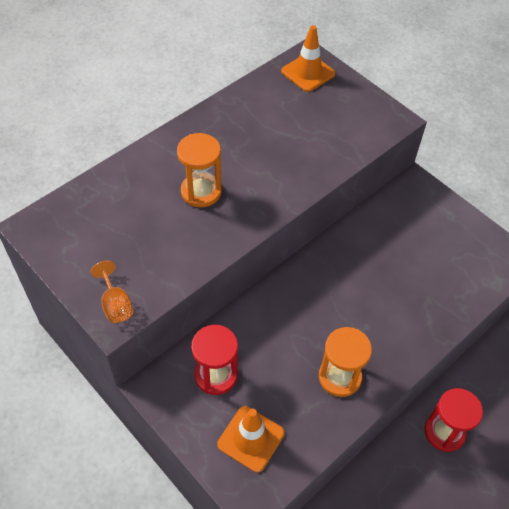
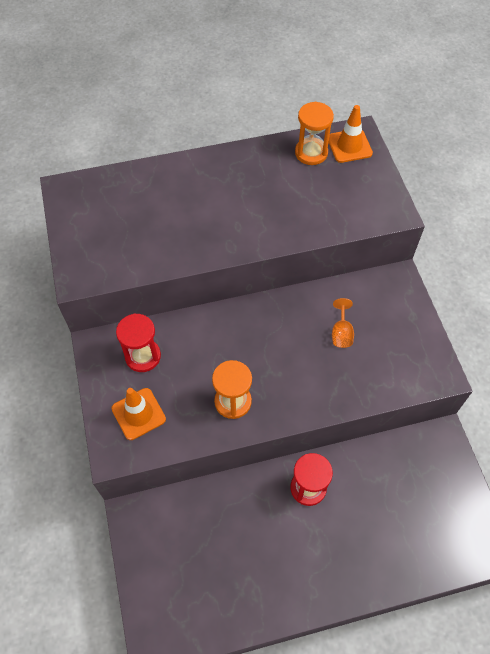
camera: 30 degrees right, 5 degrees up
orange goblet [91,261,133,323] -> orange goblet moved to [332,298,354,348]
orange hourglass [177,133,222,207] -> orange hourglass moved to [295,102,334,165]

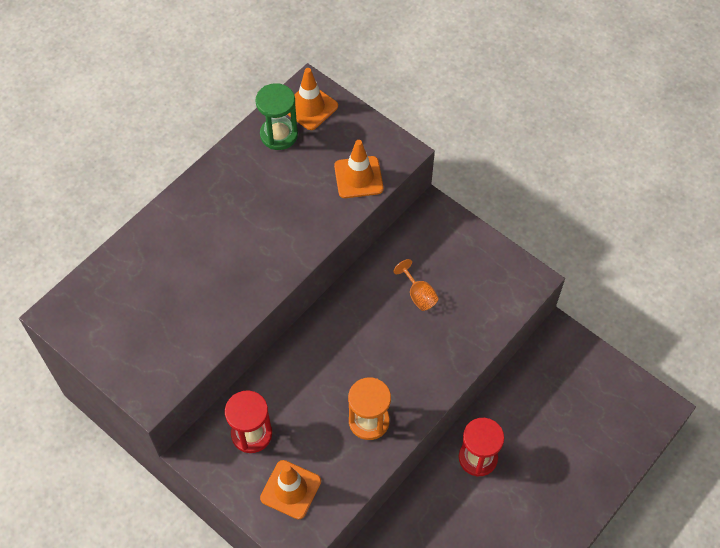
camera: 35 degrees left, 0 degrees up
orange hourglass [295,102,334,165] -> green hourglass [255,83,298,150]
none -> orange traffic cone [334,140,384,198]

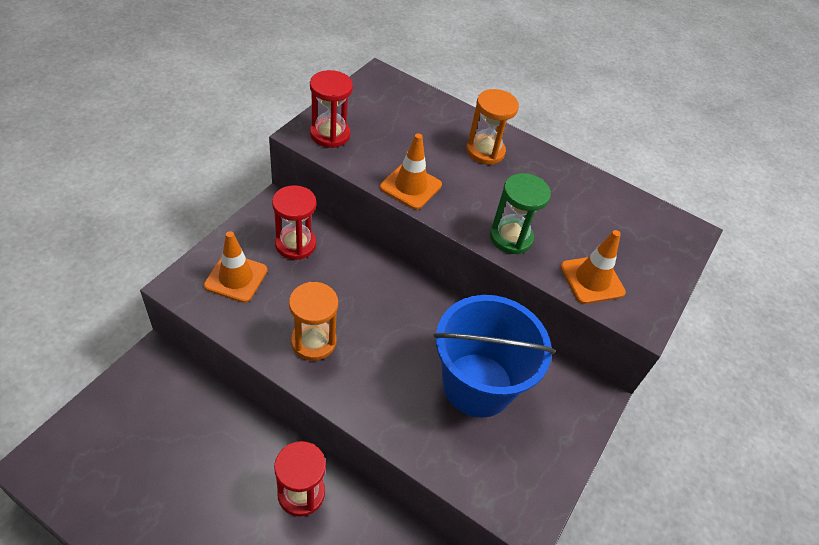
camera: 75 degrees right, 10 degrees down
green hourglass [255,83,298,150] -> green hourglass moved to [490,173,551,254]
orange traffic cone [287,68,338,130] -> orange traffic cone moved to [380,133,442,210]
orange goblet [393,259,439,311] -> blue bucket [434,295,555,418]
none -> red hourglass [310,70,353,148]
none -> orange hourglass [466,89,519,165]

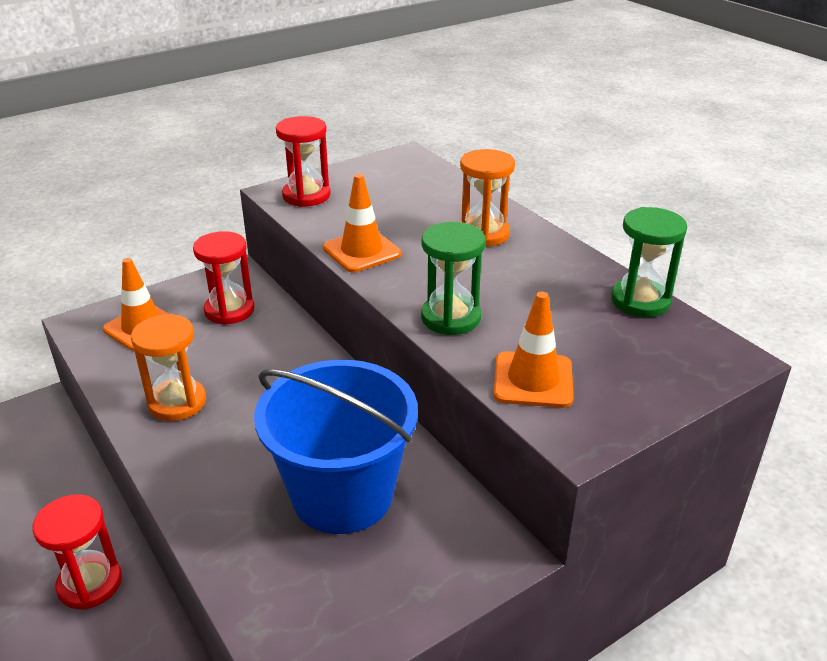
camera: 30 degrees right, 15 degrees down
none -> green hourglass [611,207,687,317]

